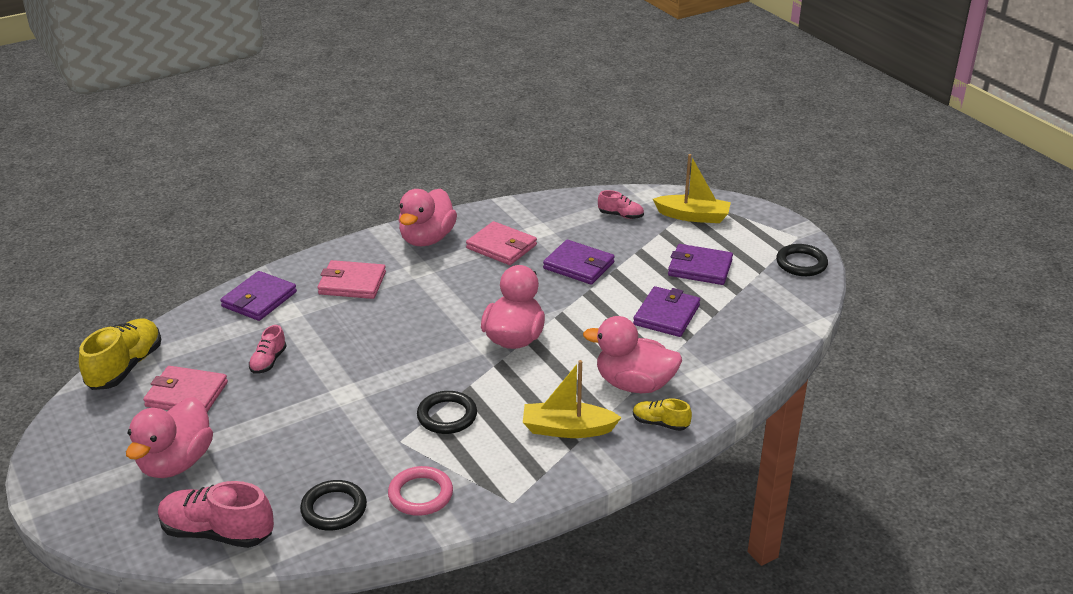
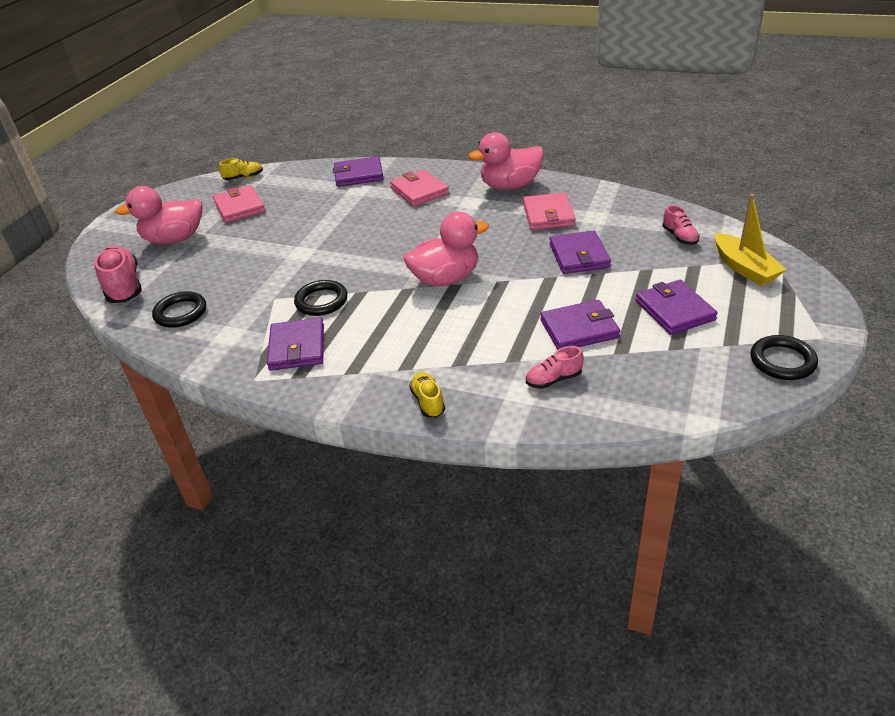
camera: 55 degrees right, 5 degrees up
yellow shoe [79,318,161,390] -> yellow shoe [219,158,263,180], size x0.54
pink shoe [249,325,287,374] -> pink shoe moved to [526,346,584,389]
pink ring [388,466,453,516] -> none
yellow boat [523,360,622,438] -> none
pink duck [583,316,682,393] -> none
none -> purple wallet [267,318,324,371]

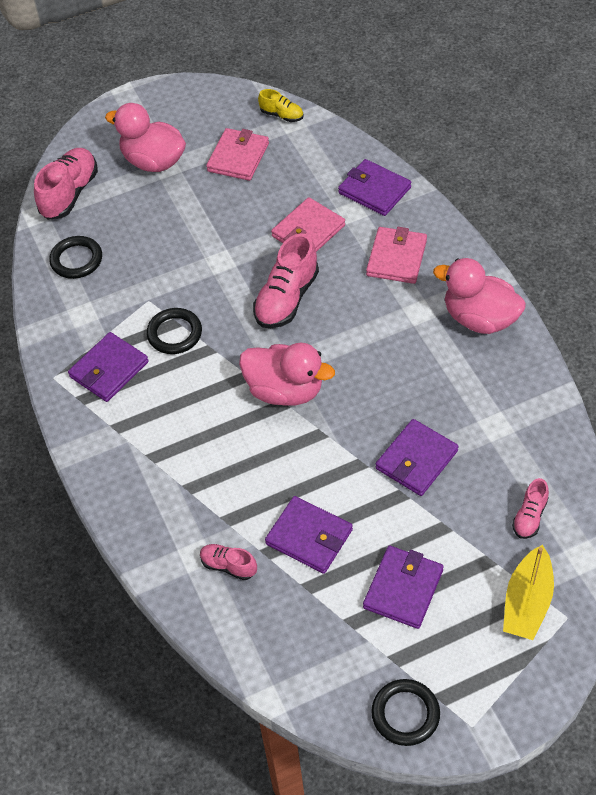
camera: 45 degrees right, 15 degrees up
yellow shoe [409,372,445,417] -> none
pink wallet [523,193,576,230] -> pink wallet moved to [271,197,345,252]
none -> pink shoe [253,233,319,328]

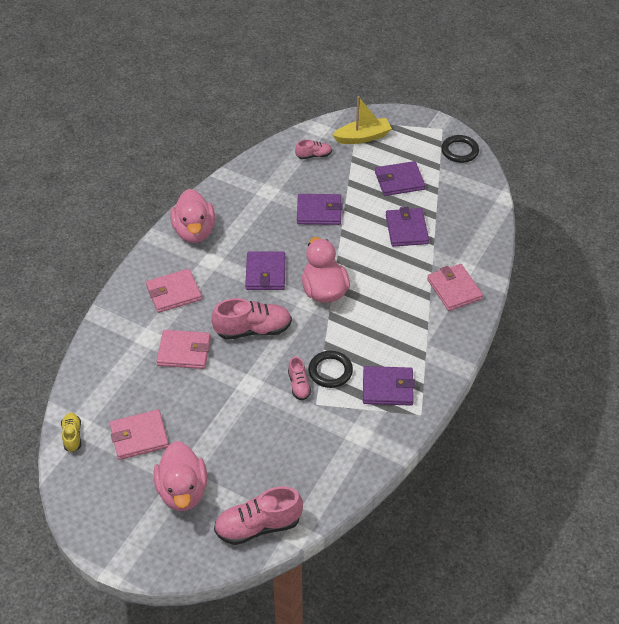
camera: 130 degrees left, 5 degrees down
black ring [49,236,102,279] -> none
pink shoe [200,544,257,580] -> pink shoe moved to [288,356,311,400]
purple wallet [338,159,411,216] -> purple wallet moved to [245,252,285,290]
none -> pink wallet [427,264,483,311]

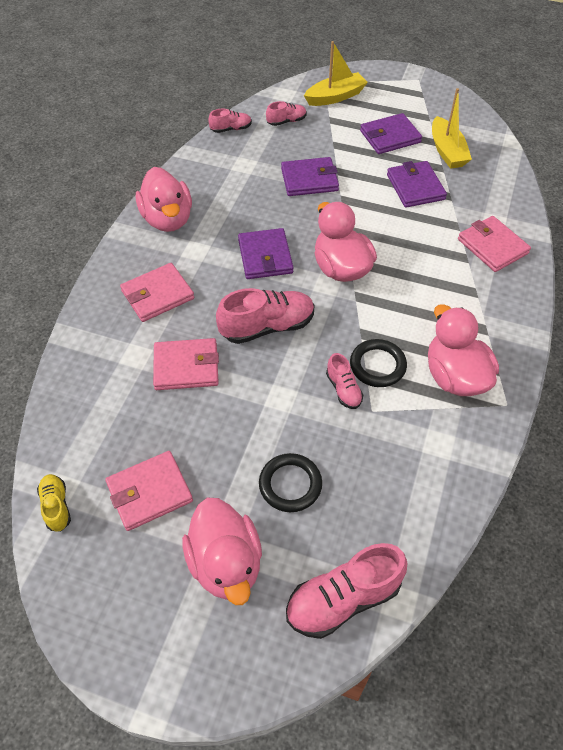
camera: 10 degrees left, 5 degrees up
purple wallet [363,366,415,406] -> pink duck [428,304,499,396]
black ring [441,135,479,163] -> black ring moved to [259,453,322,512]
none -> pink shoe [209,108,252,133]
none -> yellow boat [432,88,472,169]

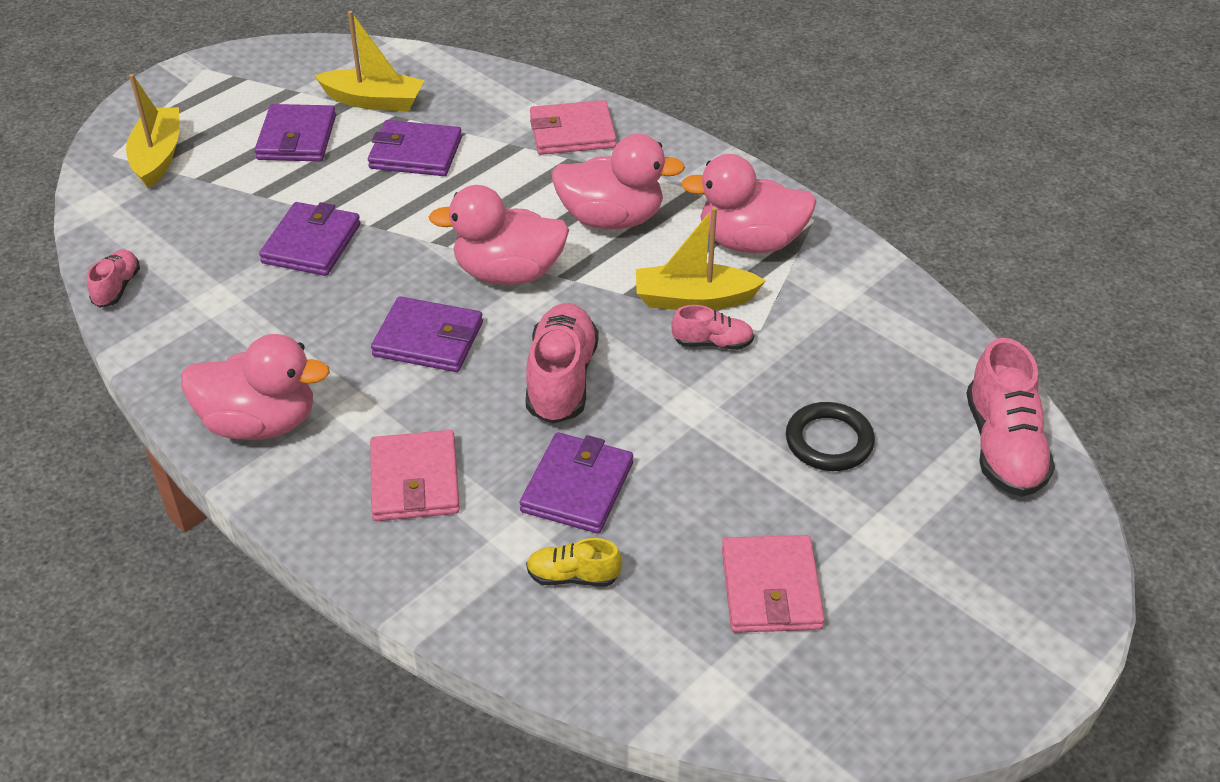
camera: 65 degrees left, 10 degrees down
yellow shoe [37,474,71,532] -> yellow shoe moved to [526,538,622,587]
pink wallet [153,338,219,390] -> purple wallet [519,432,633,534]
pink duck [182,498,262,605] -> pink duck moved to [551,134,685,229]
pink shoe [266,101,307,126] -> none
black ring [350,339,407,387] -> yellow boat [636,207,766,310]

